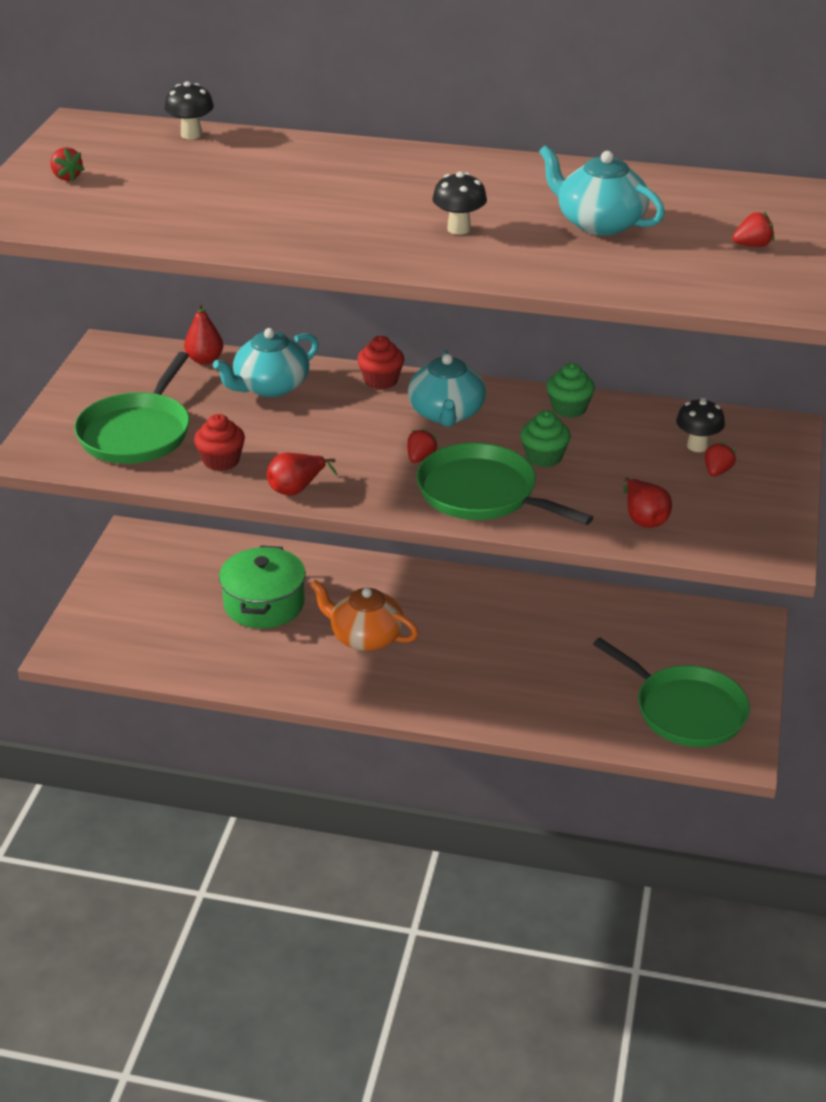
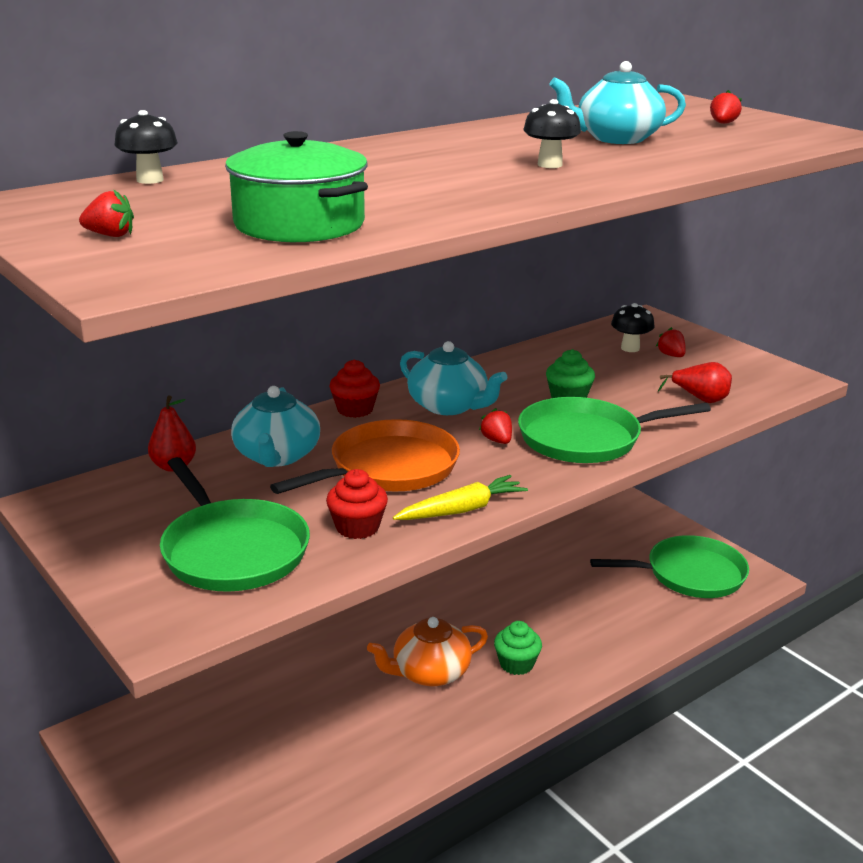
camera: 50 degrees left, 10 degrees down
green pot [219,545,306,628] -> green pot moved to [225,131,368,242]
red pear [267,453,338,496] -> yellow carrot [393,475,528,520]
green cupcake [547,363,595,418] -> green cupcake moved to [494,621,542,675]
none -> orange pan [270,419,460,494]

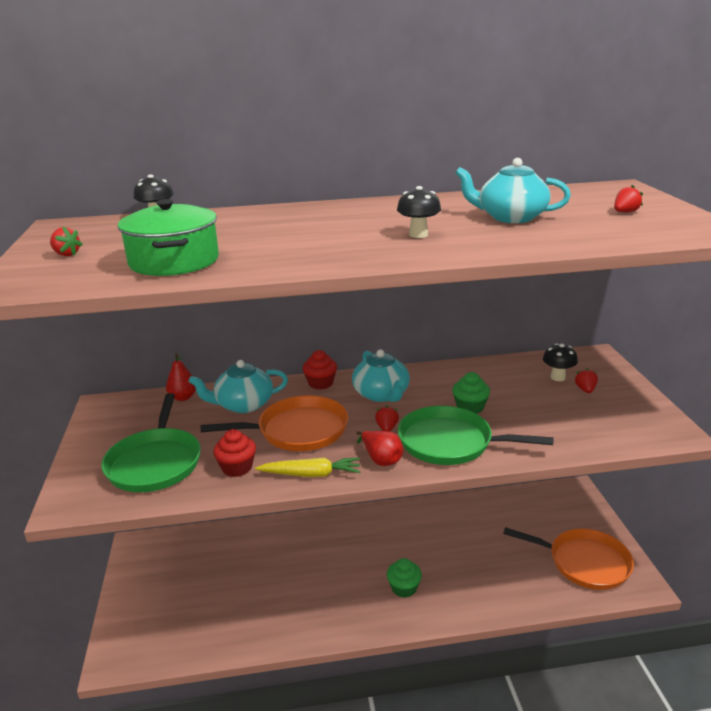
camera: 30 degrees right, 0 degrees up
turquoise teapot [231,386,320,467] -> turquoise teapot turned 45 degrees clockwise [188,360,288,413]
orange teapot [367,617,488,686] -> none
green pan [590,535,749,598] -> orange pan [503,527,634,590]
red pear [658,362,732,403] -> red pear moved to [357,431,403,466]

